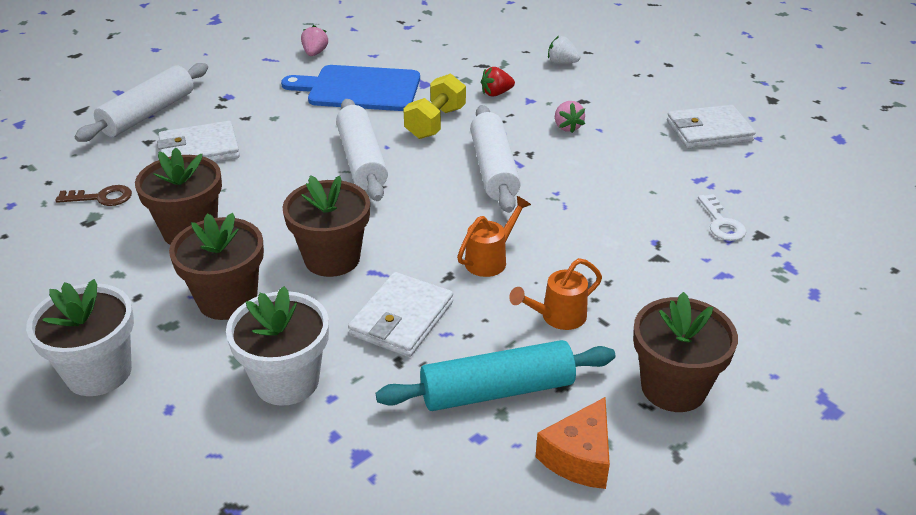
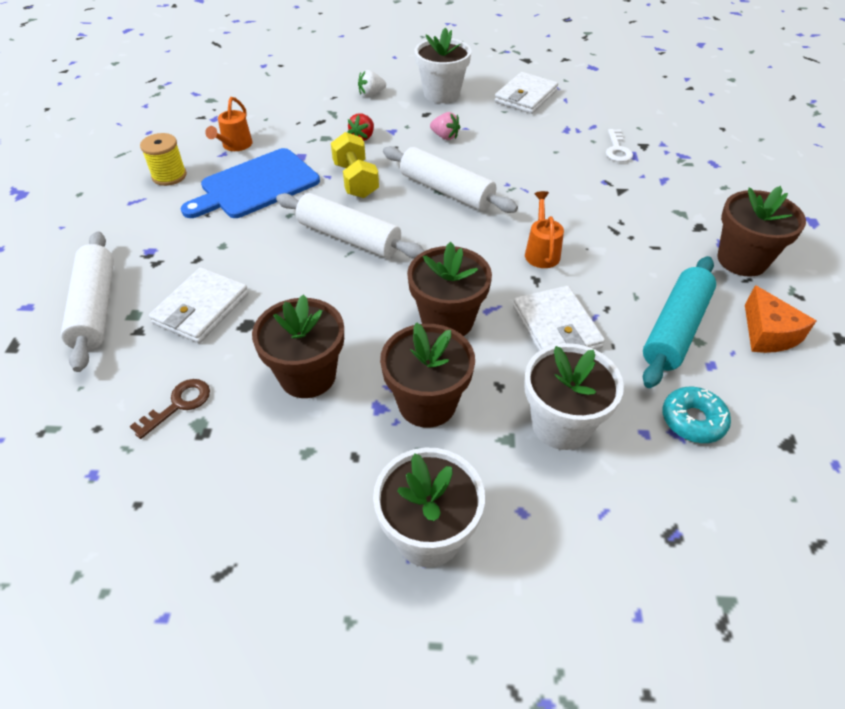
camera: 45 degrees left, 10 degrees up
pink strawberry [301,25,328,56] -> yellow spool [140,133,187,186]
orange watering can [509,258,602,330] -> orange watering can moved to [205,97,253,151]
white key [698,194,746,241] -> white key turned 60 degrees clockwise [606,129,633,162]
none -> white flower pot [414,27,471,103]
none -> turquoise donut [662,387,731,443]

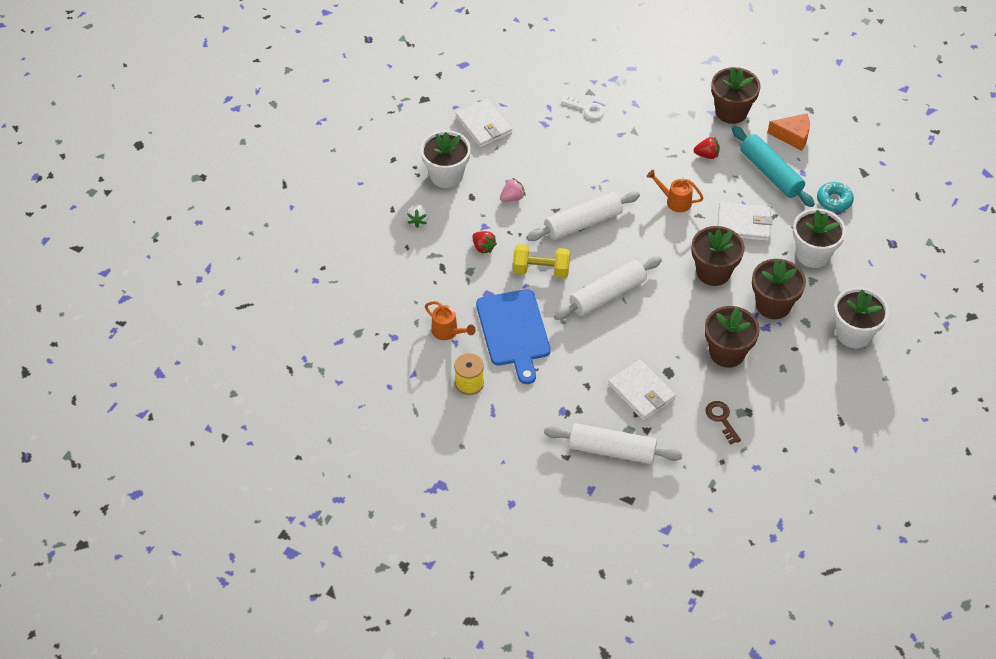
camera: 65 degrees left, 5 degrees up
none -> red strawberry [694,137,720,159]

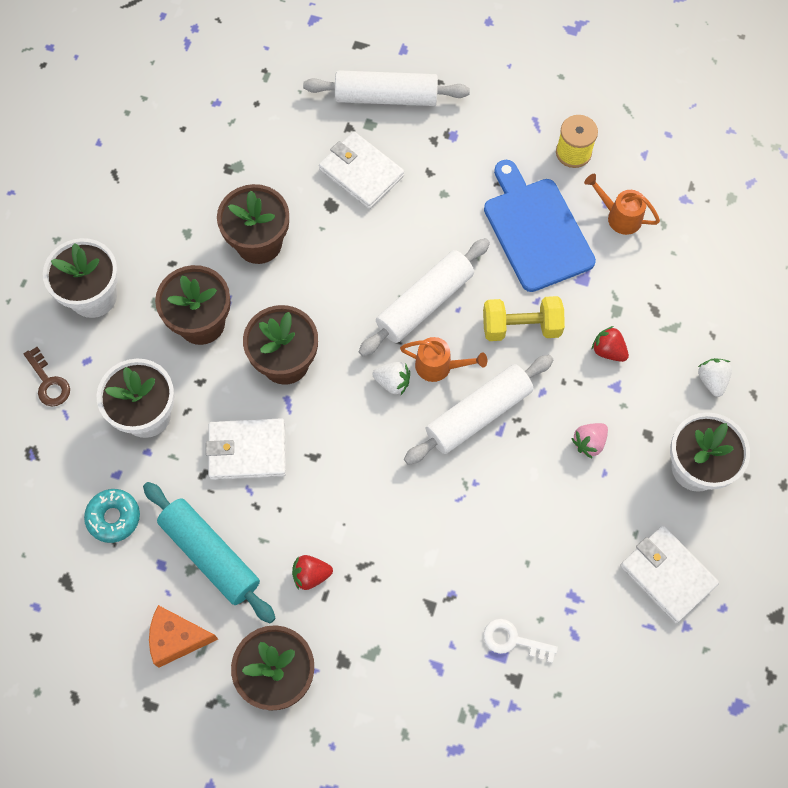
camera: 170 degrees right, 15 degrees up
orange watering can [647,170,704,212] -> orange watering can moved to [400,337,487,382]
brown key [705,401,741,445] -> brown key moved to [24,347,70,406]
none -> white strawberry [373,362,410,395]

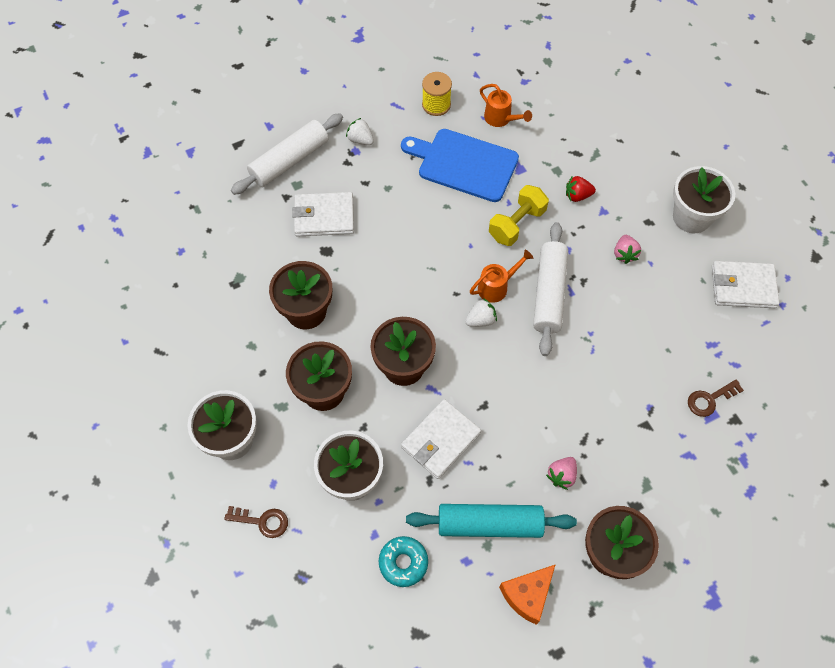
camera: 45 degrees left, 5 degrees down
red strawberry [292,555,333,590] -> pink strawberry [546,457,577,490]
white rolling pin [359,238,490,356] -> none
white key [484,619,558,663] -> brown key [688,379,744,417]
orange watering can [584,174,660,235] -> orange watering can turned 120 degrees counterclockwise [480,84,532,127]
white strawberry [698,358,732,397] -> white strawberry moved to [346,118,374,145]

